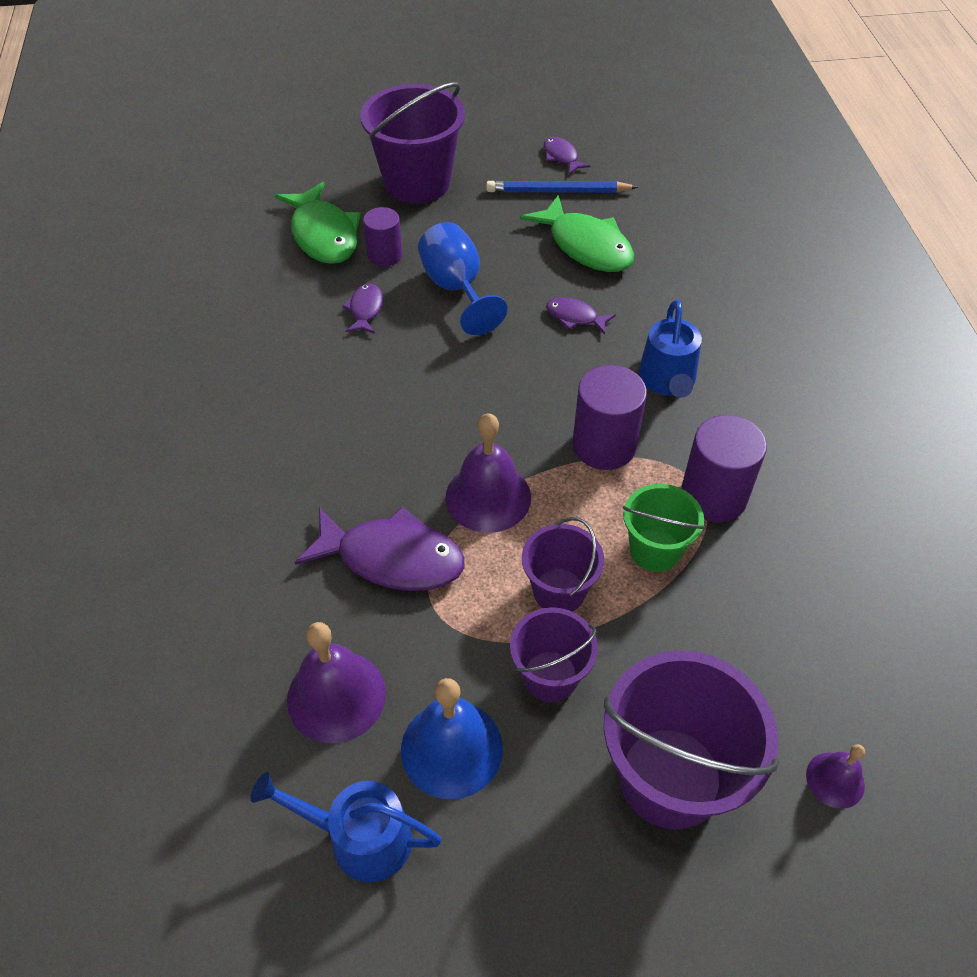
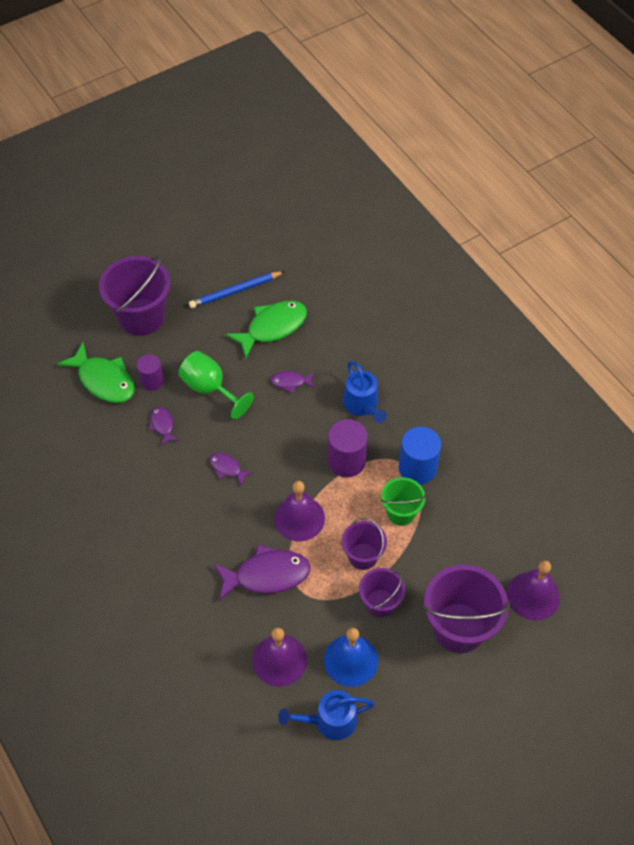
camera: 25 degrees left, 5 degrees up
blue goblet [418,222,507,335] -> green goblet [178,351,254,419]
green fish [520,195,634,272] -> green fish turned 60 degrees counterclockwise [226,301,307,358]
purple fish [544,137,590,174] -> purple fish moved to [210,453,253,486]
purple cylinder [681,415,767,522] -> blue cylinder [399,427,441,485]
purple bell [806,744,865,809] -> purple bell [507,561,560,621], size x1.81

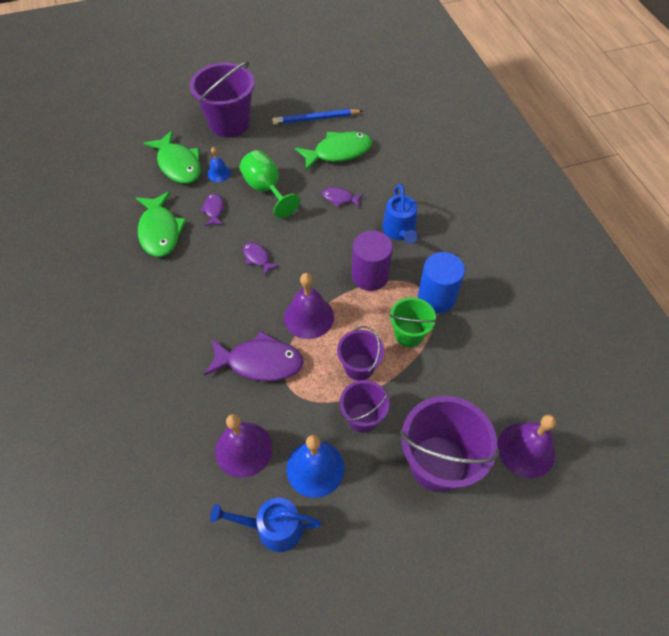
camera: 15 degrees right, 0 degrees up
purple cylinder [137,354,164,391] -> blue bell [207,147,231,182]
none -> green fish [136,191,187,257]

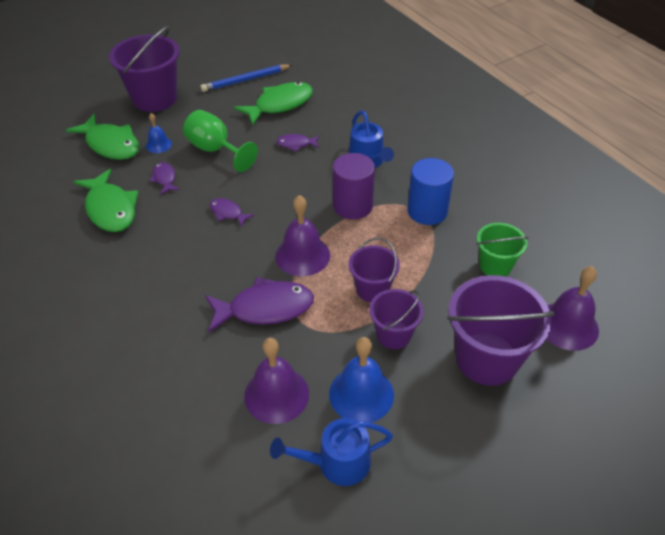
camera: 15 degrees left, 10 degrees down
green bucket [389,297,437,347] -> green bucket moved to [477,223,528,277]

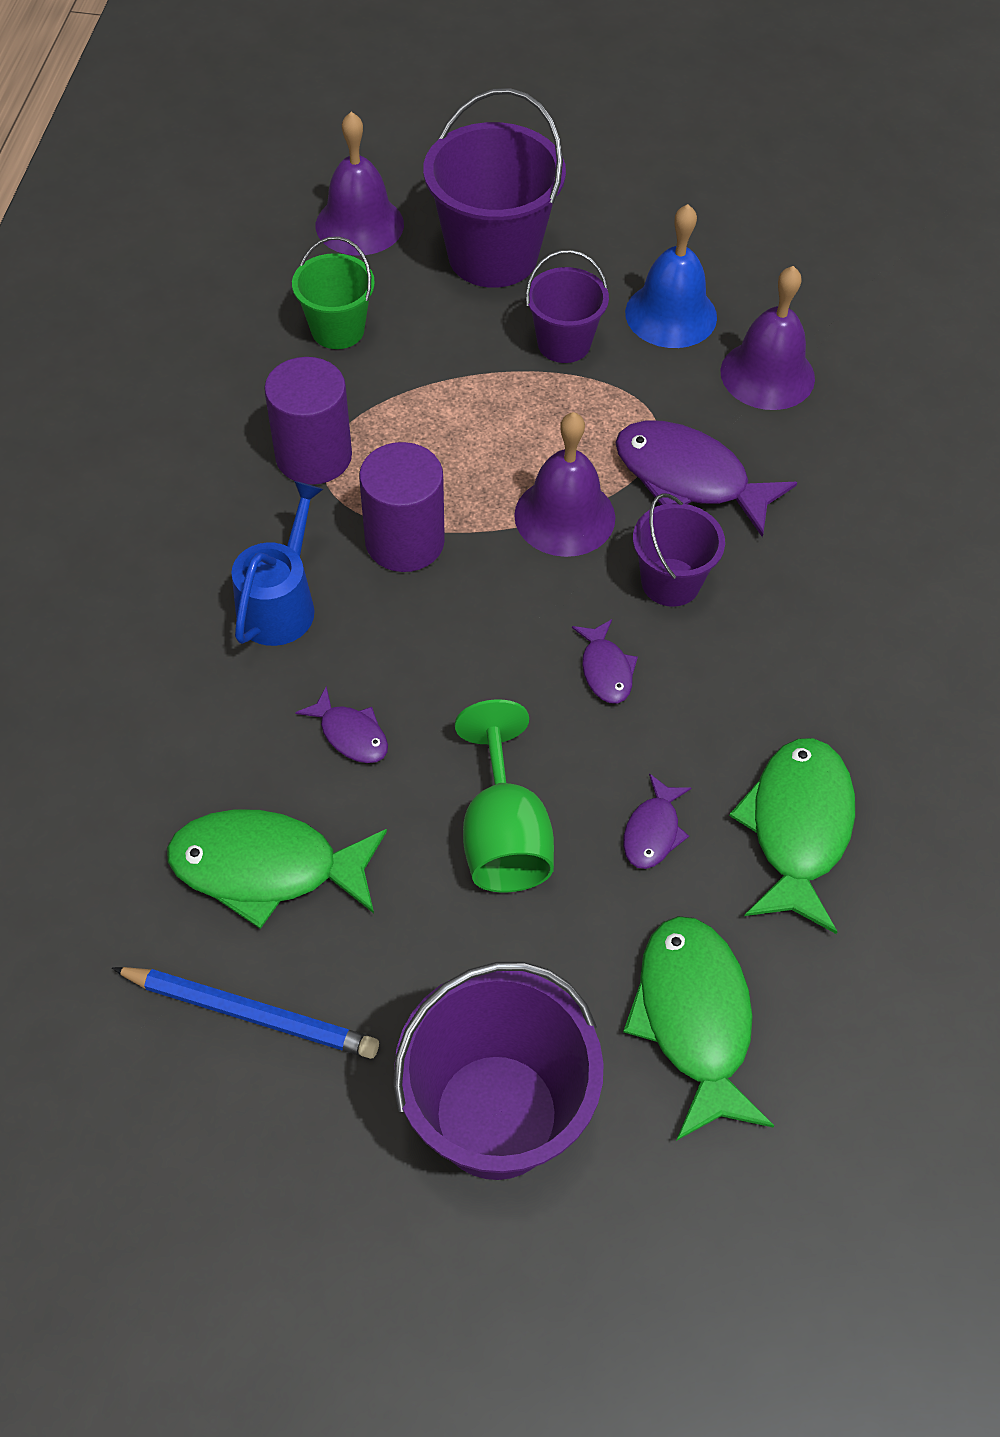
camera: 140 degrees left, 10 degrees up
blue bell [146,113,172,153] -> none
blue watering can [270,418,393,486] -> none
purple bucket [349,237,400,302] -> purple bucket moved to [633,493,725,607]
blue cylinder [407,158,454,225] -> purple cylinder [264,357,352,485]

